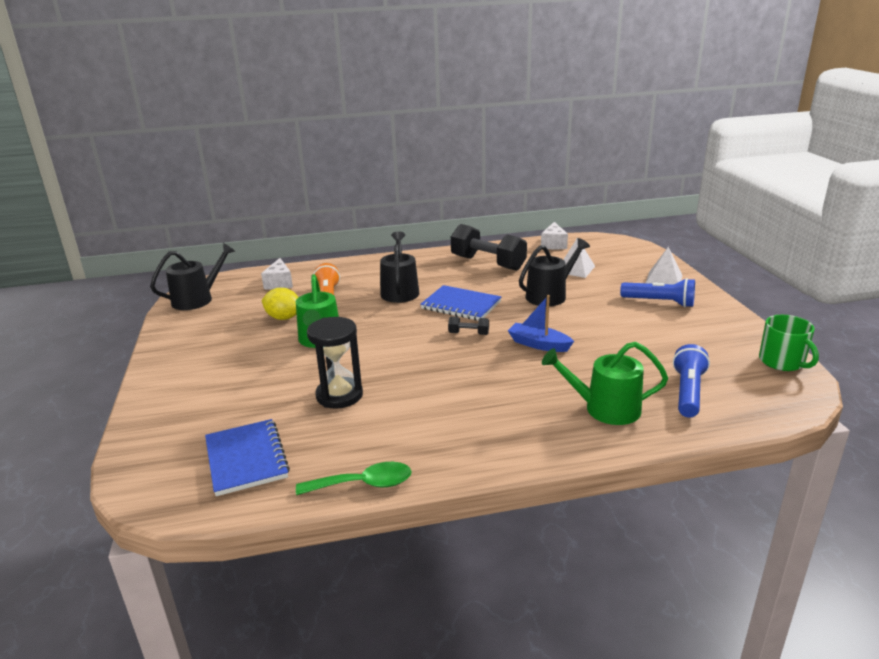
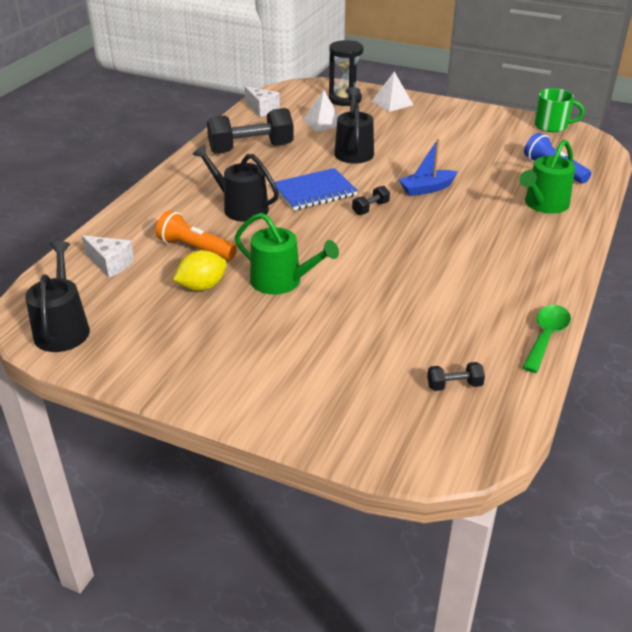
camera: 55 degrees left, 10 degrees up
blue notebook [205,419,290,496] -> black dumbbell [427,362,485,391]
black hourglass [307,317,363,409] -> black hourglass moved to [329,40,363,106]
blue flashlight [620,278,695,307] -> none

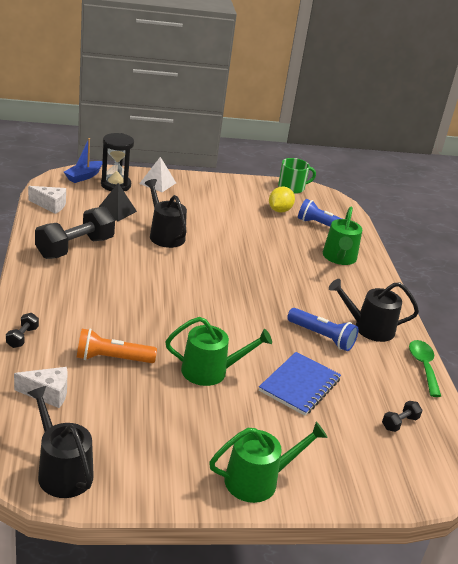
camera: 35 degrees left, 5 degrees down
yellow lemon [173,250,227,291] -> yellow lemon moved to [269,187,295,213]
black watering can [193,144,279,222] -> black watering can moved to [329,279,419,342]
blue notebook [275,168,358,210] -> blue notebook moved to [259,352,341,416]
white pyramid [303,90,339,132] -> black pyramid [99,183,137,221]
black dumbbell [352,186,390,215] -> black dumbbell moved to [6,313,39,348]
blue boat [399,139,458,196] -> blue boat moved to [64,138,103,183]
none -> green watering can [209,422,328,503]
none -> blue flashlight [287,308,358,351]

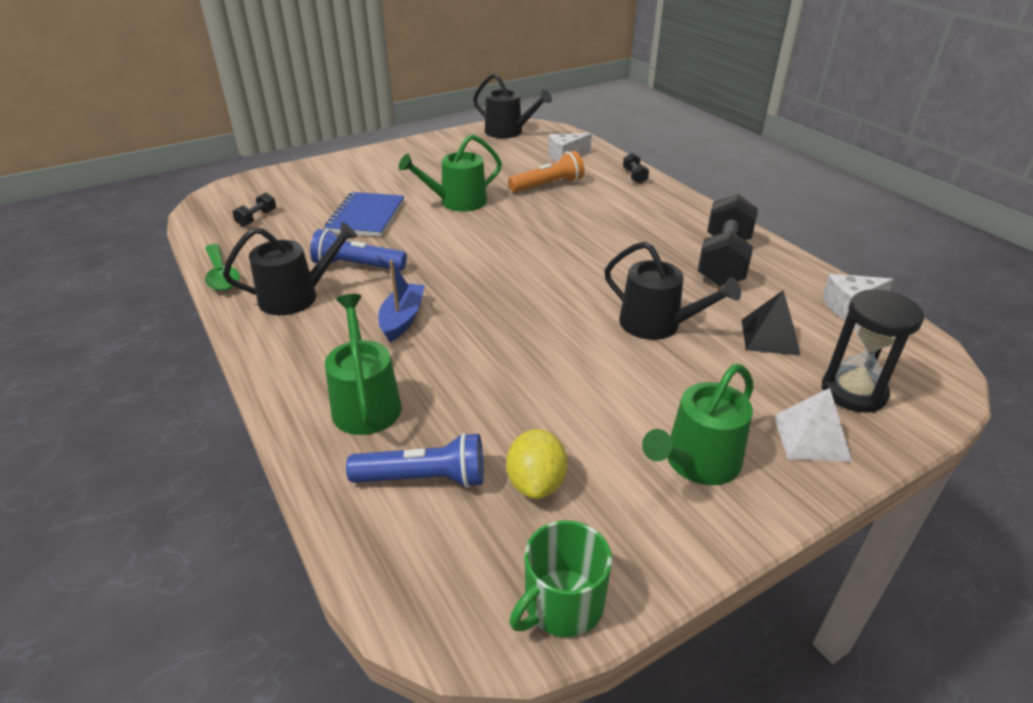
camera: 160 degrees right, 5 degrees up
blue boat [64,138,103,183] -> blue boat moved to [378,260,425,342]
green watering can [209,422,328,503] -> green watering can moved to [642,364,754,485]

